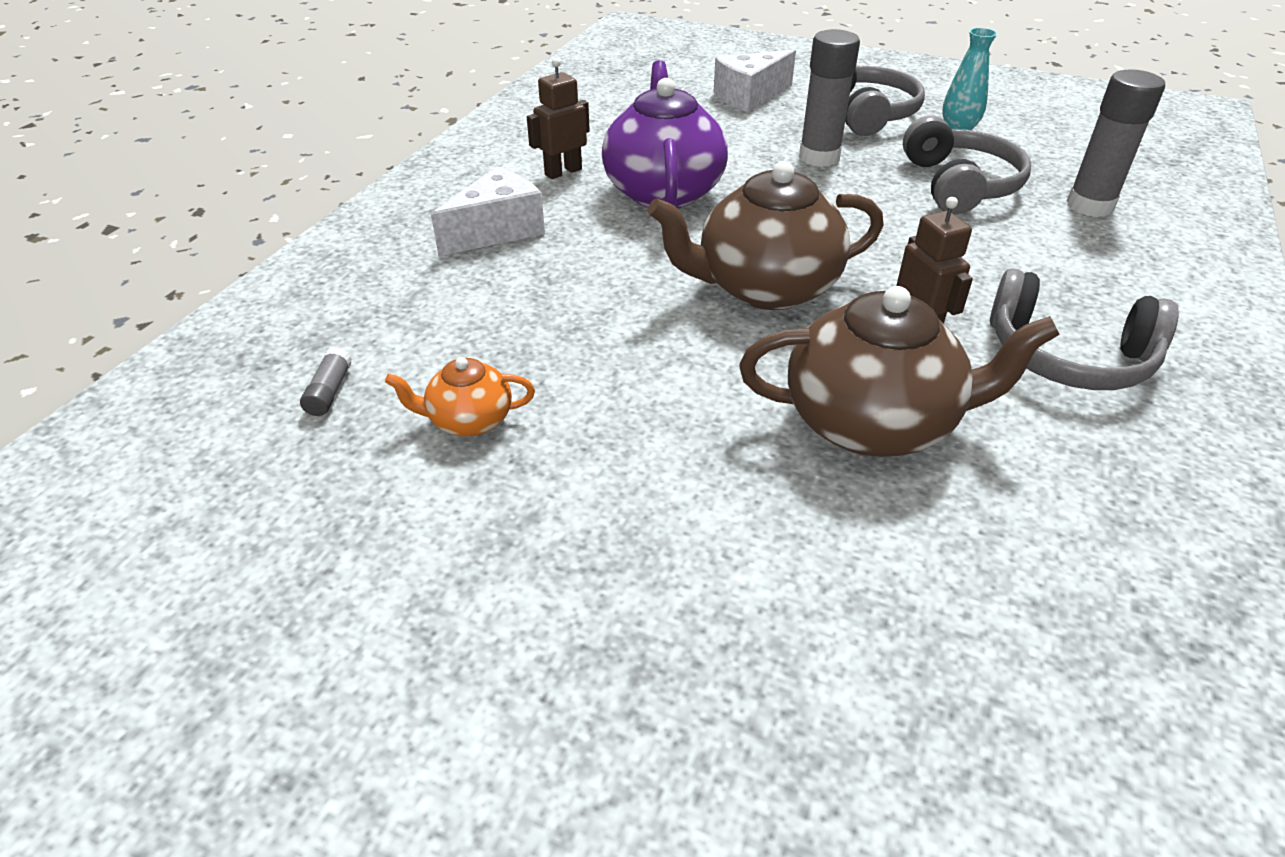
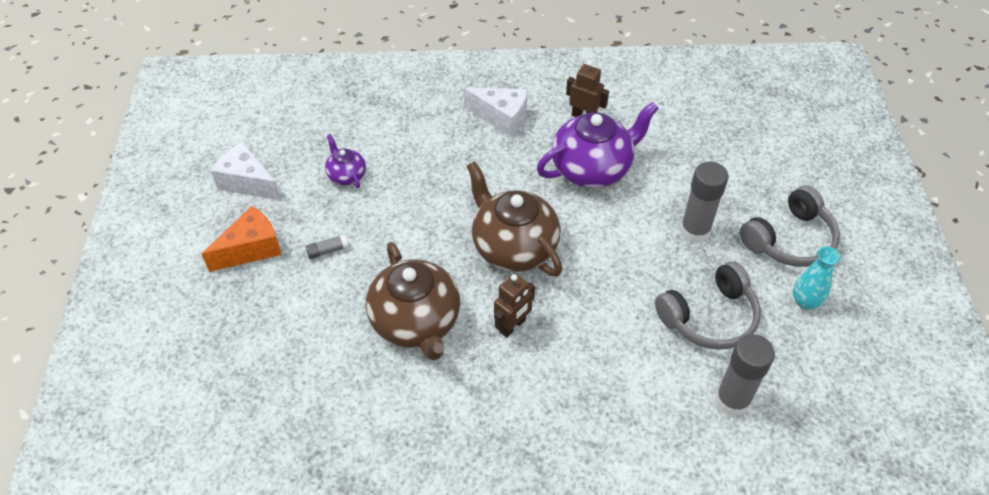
camera: 65 degrees right, 10 degrees up
grey glue stick [300,347,352,416] -> grey glue stick moved to [306,234,349,259]
orange teapot [385,357,535,437] -> purple teapot [325,134,366,188]
white cheese [713,49,796,112] -> white cheese moved to [211,142,281,201]
grey headphones [990,268,1179,390] -> none
none -> orange cheese [202,206,282,272]

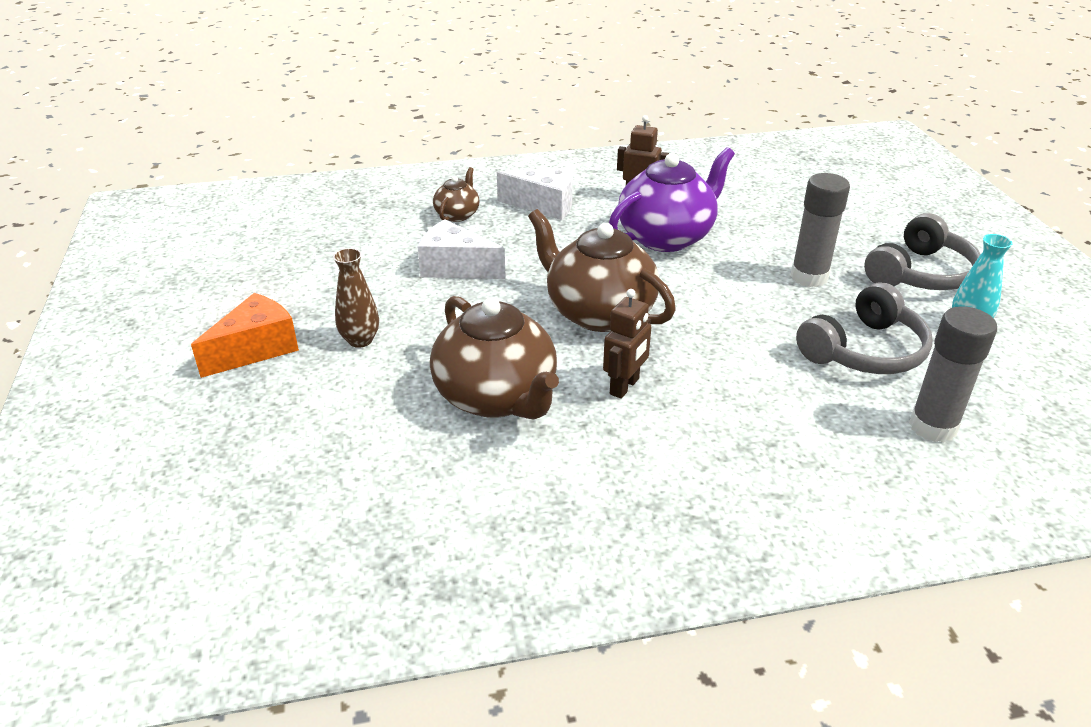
camera: 10 degrees left, 15 degrees down
white cheese [211,142,281,201] -> white cheese moved to [417,219,506,279]
grey glue stick [306,234,349,259] -> brown vase [333,248,379,348]
purple teapot [325,134,366,188] -> none
none -> brown teapot [433,167,479,222]

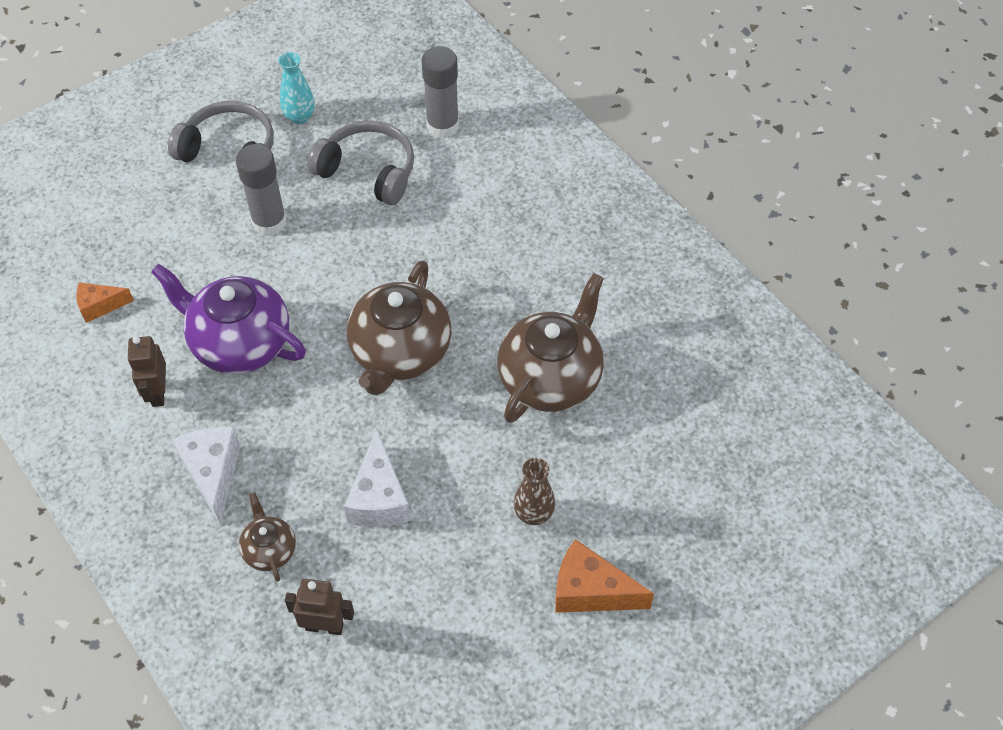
camera: 115 degrees left, 20 degrees up
brown teapot [433,167,479,222] -> brown teapot turned 75 degrees clockwise [239,492,296,582]
brown robot [603,289,651,399] -> brown robot moved to [285,579,354,635]
none -> orange cheese [76,282,134,323]

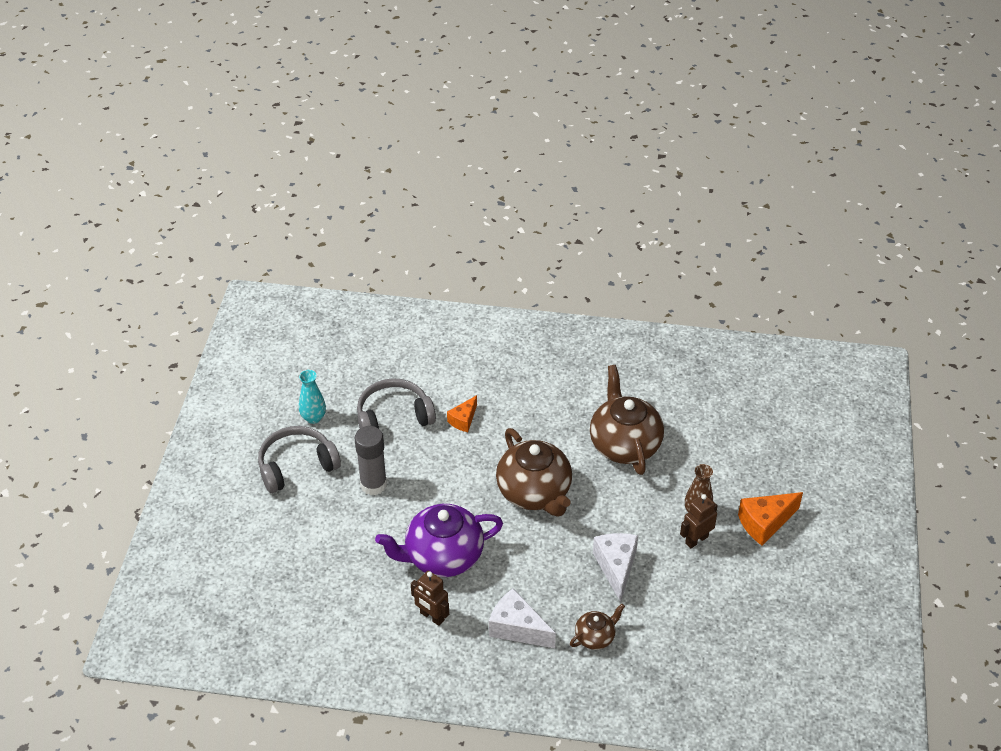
camera: 45 degrees left, 10 degrees down
orange cheese [76,282,134,323] -> orange cheese moved to [447,395,477,432]
brown teapot [239,492,296,582] -> brown teapot turned 120 degrees clockwise [570,604,625,650]
brown robot [285,579,354,635] -> brown robot moved to [680,494,718,548]
white cheese [344,428,411,527] -> white cheese turned 135 degrees counterclockwise [593,533,638,603]
grey glue stick [422,46,459,138] -> none

